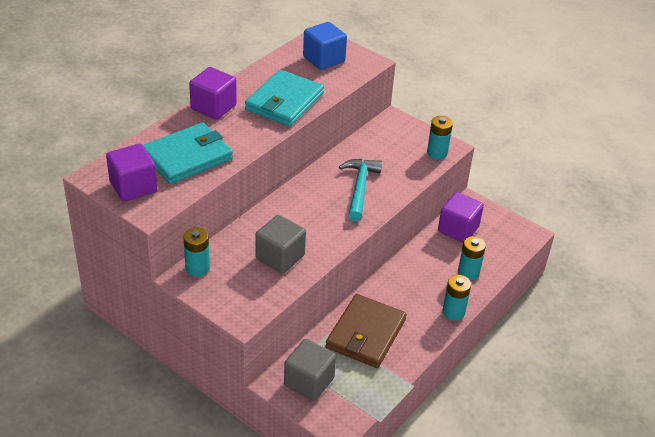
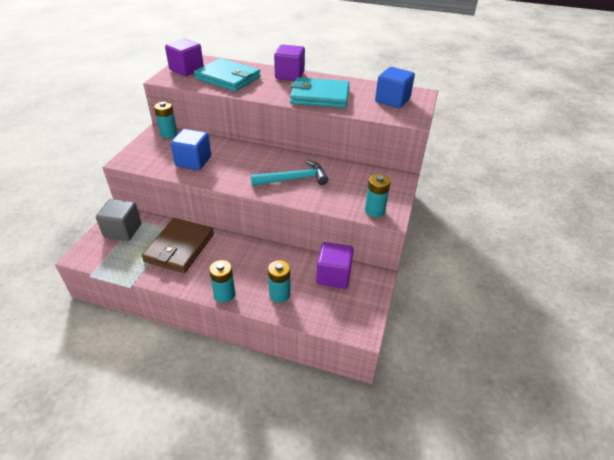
camera: 70 degrees right, 0 degrees up
grey cube [255,215,306,274] -> blue cube [170,129,211,170]
brown wallet [326,294,406,368] -> brown wallet turned 75 degrees counterclockwise [142,218,214,273]

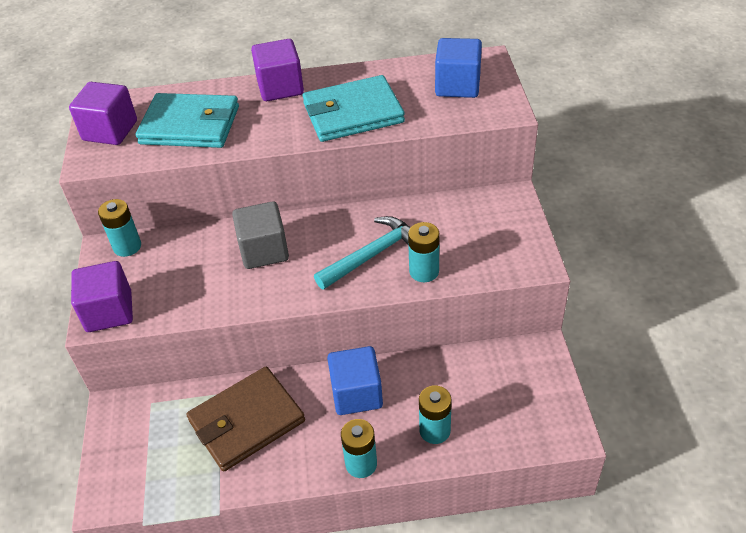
camera: 20 degrees left, 5 degrees up
grey cube [96,199,141,241] -> grey cube moved to [232,201,289,269]
brown wallet [142,218,214,273] -> brown wallet turned 60 degrees clockwise [186,367,305,472]
blue cube [170,129,211,170] -> blue cube moved to [327,346,383,415]
purple cube [316,242,354,289] -> purple cube moved to [71,261,133,332]
turquoise battery [365,174,391,217] -> turquoise battery moved to [408,222,439,282]

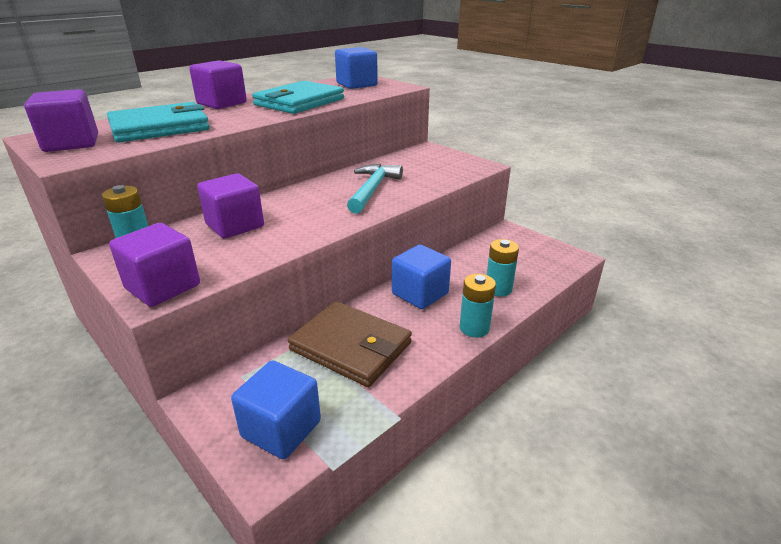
camera: 40 degrees left, 15 degrees down
brown wallet [186,367,305,472] -> brown wallet turned 75 degrees counterclockwise [288,301,412,387]
grey cube [232,201,289,269] -> none
turquoise battery [408,222,439,282] -> none
none -> purple cube [197,173,264,239]
none -> blue cube [231,360,321,459]

